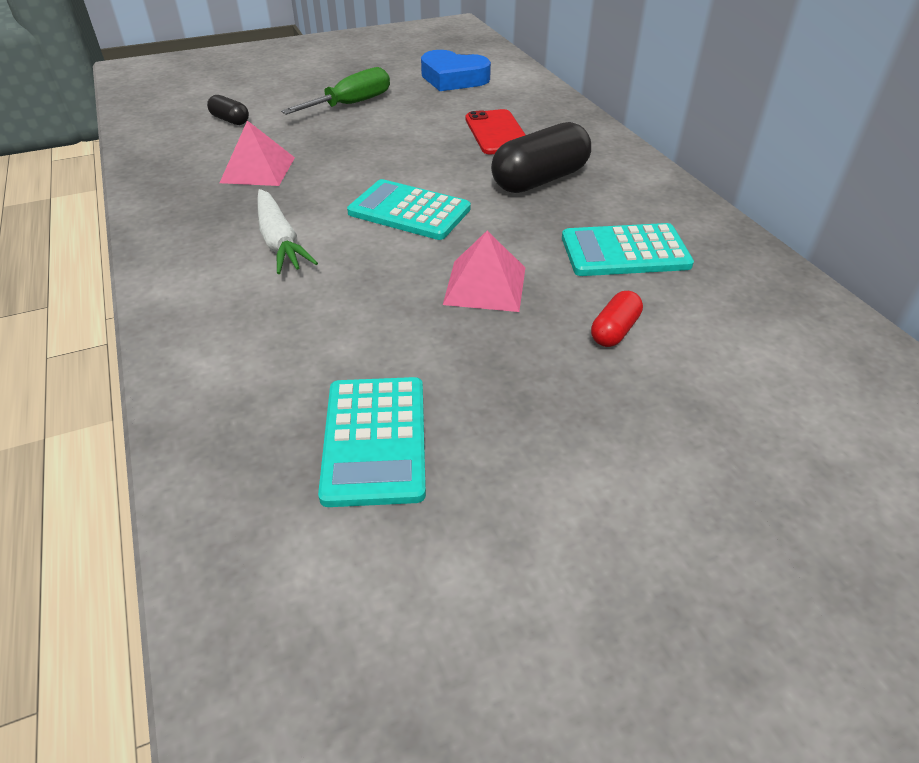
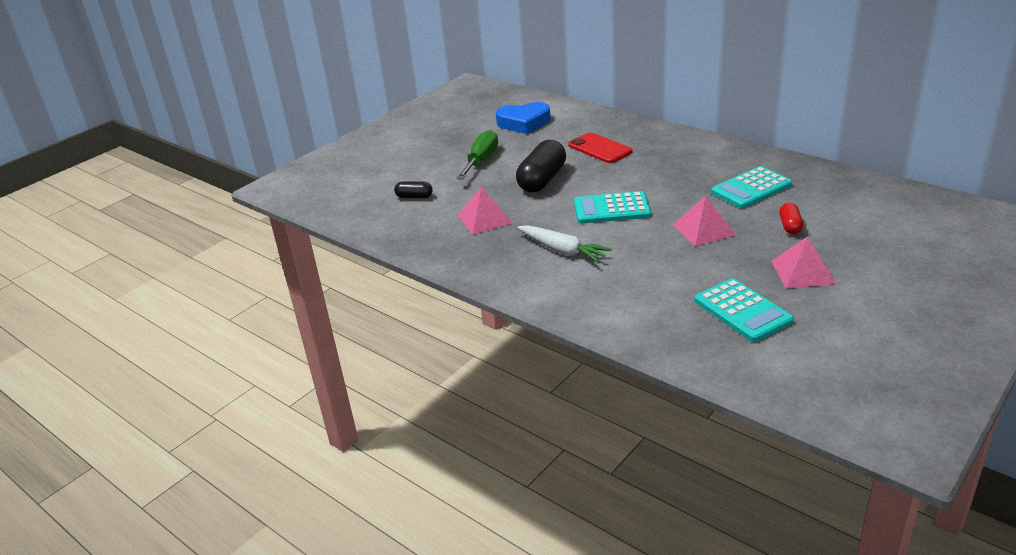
camera: 25 degrees left, 10 degrees down
black capsule [491,122,591,193] -> black capsule moved to [516,140,566,192]
none -> pink pyramid [771,236,836,289]

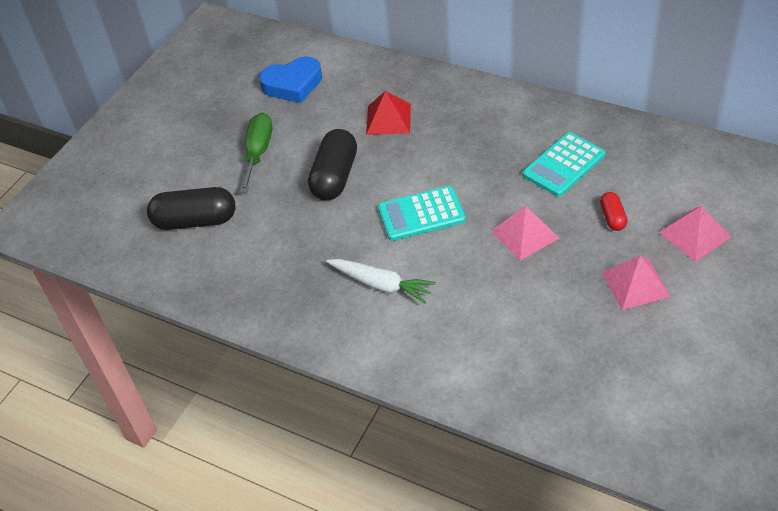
camera: 10 degrees left, 15 degrees up
black capsule [394,181,433,198] -> black capsule [147,187,236,230], size x1.98
pink pyramid [457,187,513,235] -> pink pyramid moved to [659,206,731,262]
red phone [568,132,632,163] -> red pyramid [366,91,411,135]
turquoise calculator [695,278,794,342] -> none

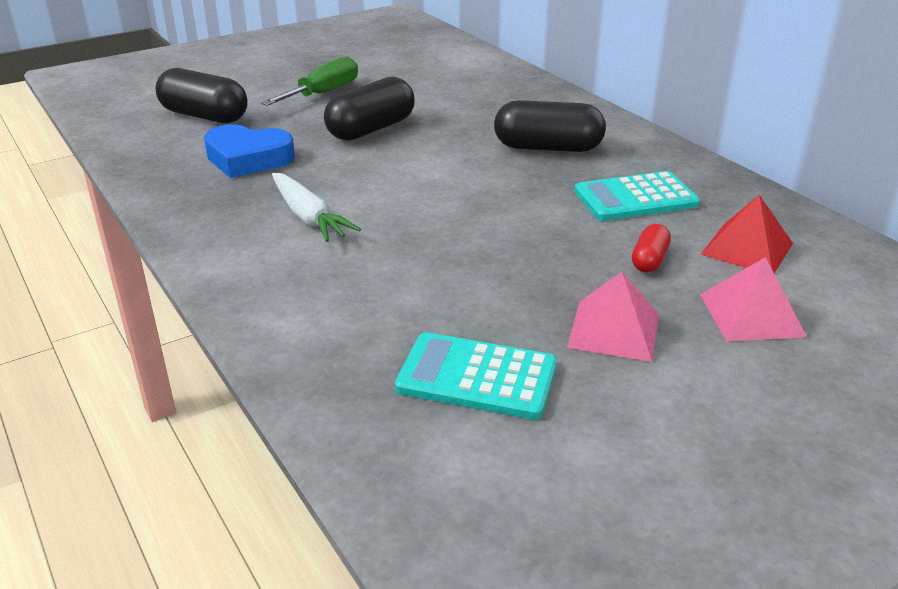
camera: 25 degrees right, 15 degrees down
blue heart [259,56,322,103] -> blue heart moved to [204,124,295,178]
red pyramid [366,91,411,135] -> red pyramid moved to [700,195,793,274]
turquoise calculator [378,186,466,241] -> turquoise calculator moved to [395,332,557,420]
pink pyramid [491,206,560,261] -> none
none -> black capsule [494,100,606,152]

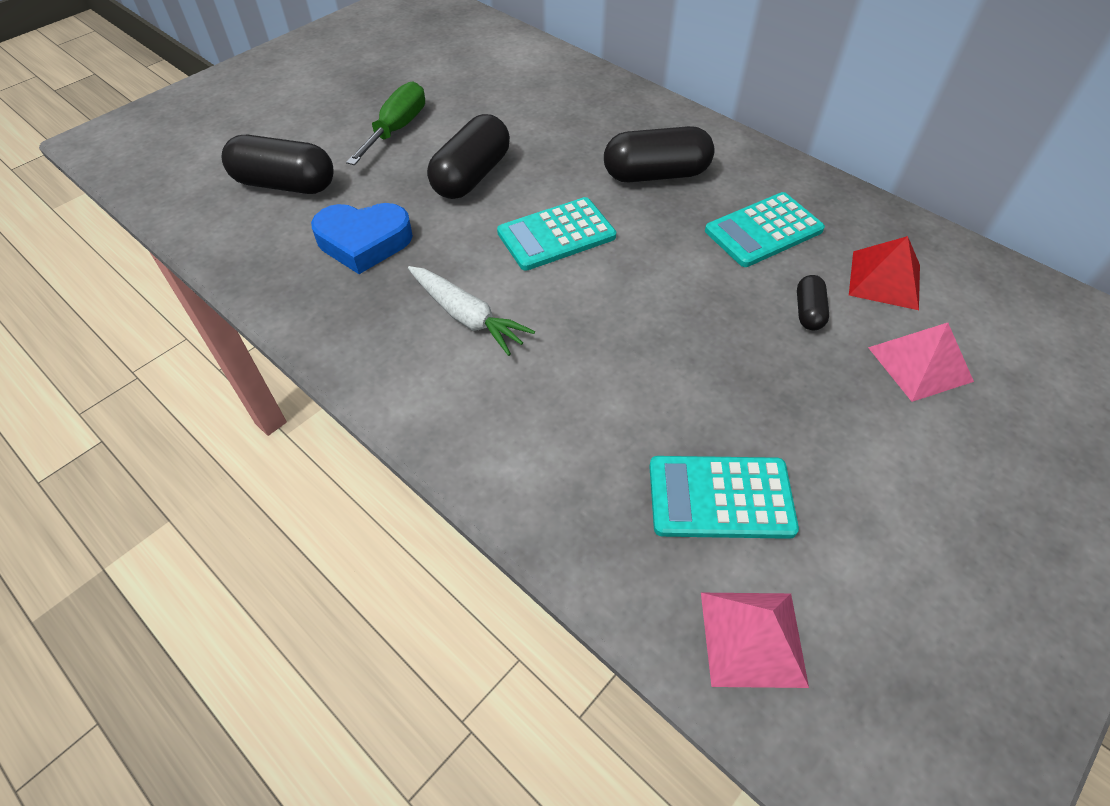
camera: 15 degrees left, 20 degrees up
pink pyramid [567,272,659,362] -> pink pyramid moved to [701,593,809,688]
red capsule [632,224,671,272] -> black capsule [797,275,829,330]
none -> turquoise calculator [497,197,616,271]

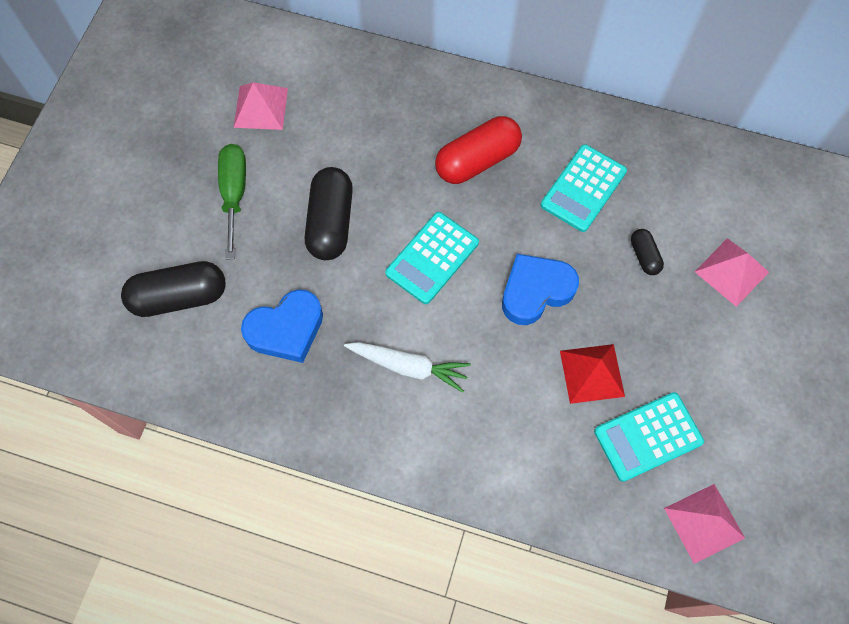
camera: 25 degrees left, 15 degrees up
black capsule [604,126,714,182] -> red capsule [435,116,522,184]
red pyramid [849,236,920,310] -> red pyramid moved to [560,344,625,404]
none -> pink pyramid [233,82,288,130]
none -> blue heart [502,254,579,325]

